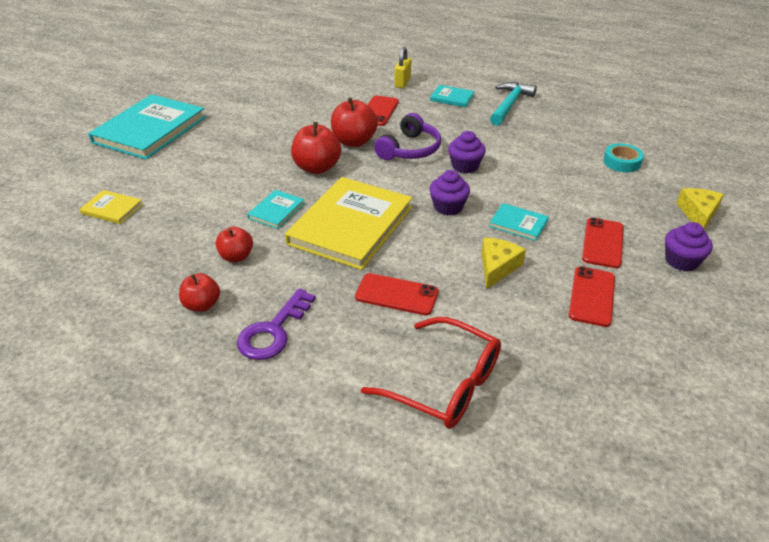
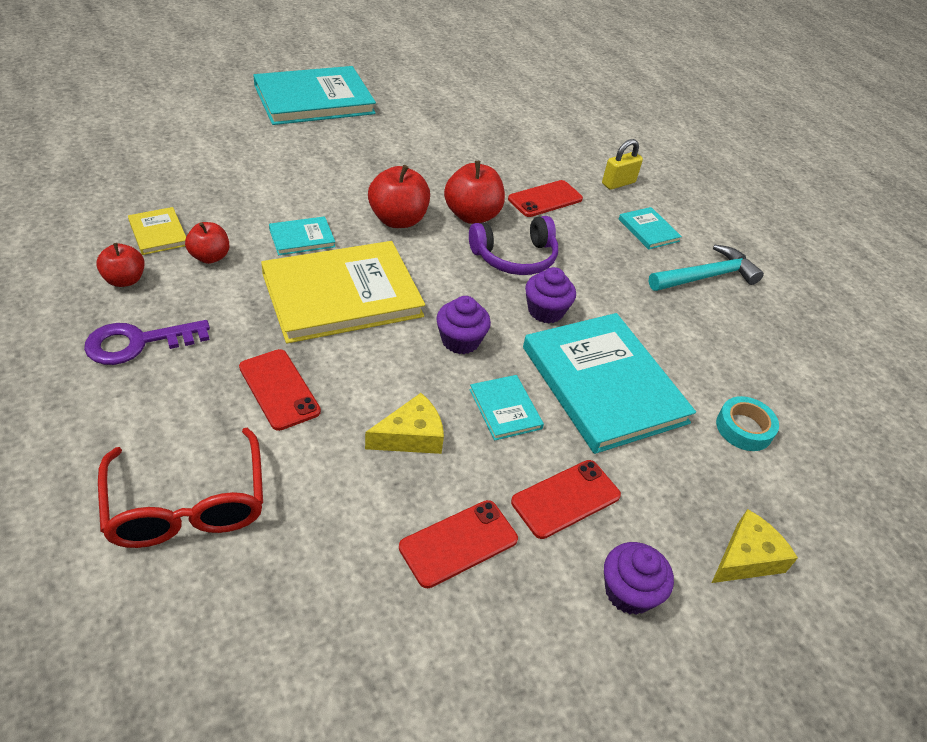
camera: 35 degrees right, 5 degrees up
yellow book [79,190,143,224] -> yellow book moved to [128,207,186,255]
none -> turquoise book [523,313,696,454]

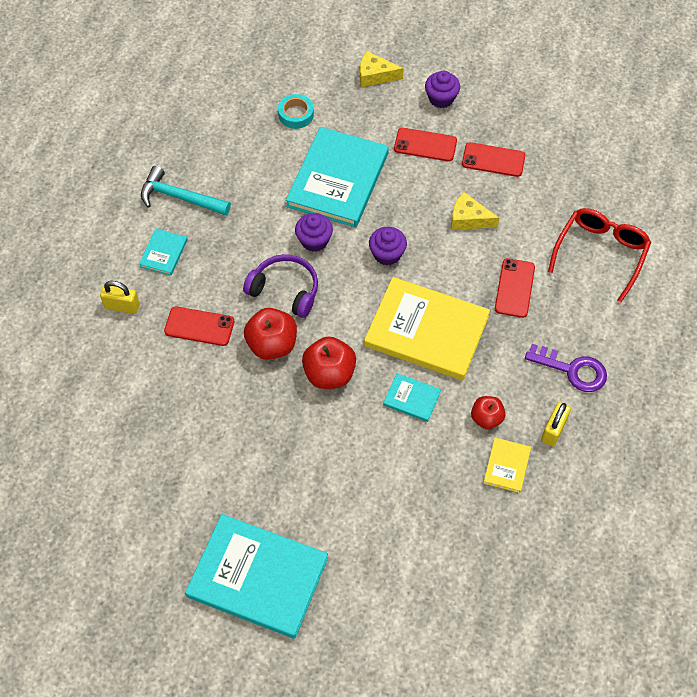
camera: 130 degrees left, 15 degrees up
red apple [96,243,145,287] -> yellow padlock [541,402,571,446]
turquoise book [470,375,544,440] -> none

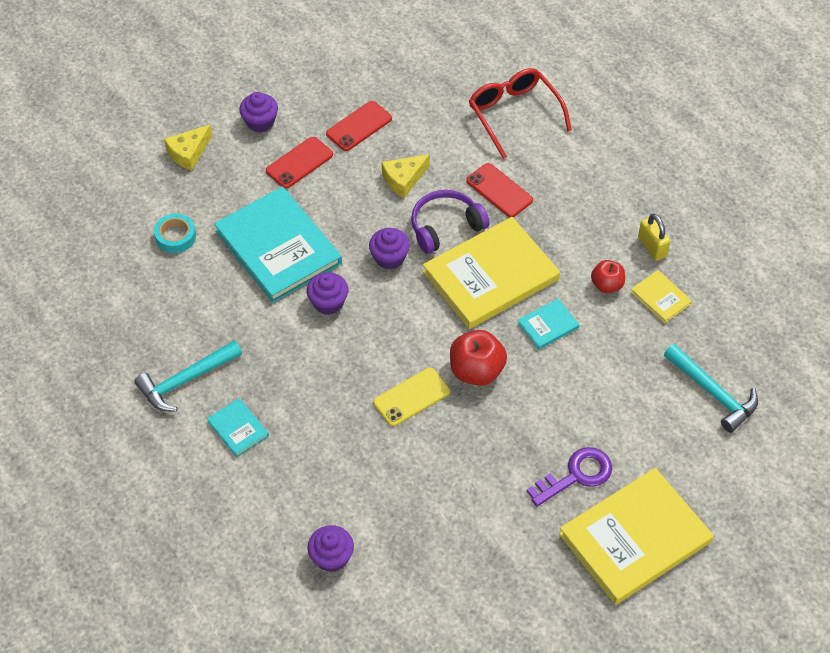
camera: 55 degrees left, 5 degrees down
yellow padlock [100,281,140,314] -> none
red phone [164,306,234,346] -> none
turquoise book [185,514,328,639] -> yellow book [559,468,714,605]
purple headphones [243,254,318,318] -> purple headphones moved to [411,190,490,254]
red apple [244,308,297,360] -> yellow phone [373,368,450,426]
purple key [525,344,607,392] -> purple key moved to [527,447,612,507]
none -> purple cupcake [307,525,354,572]
none -> turquoise hammer [664,344,758,433]

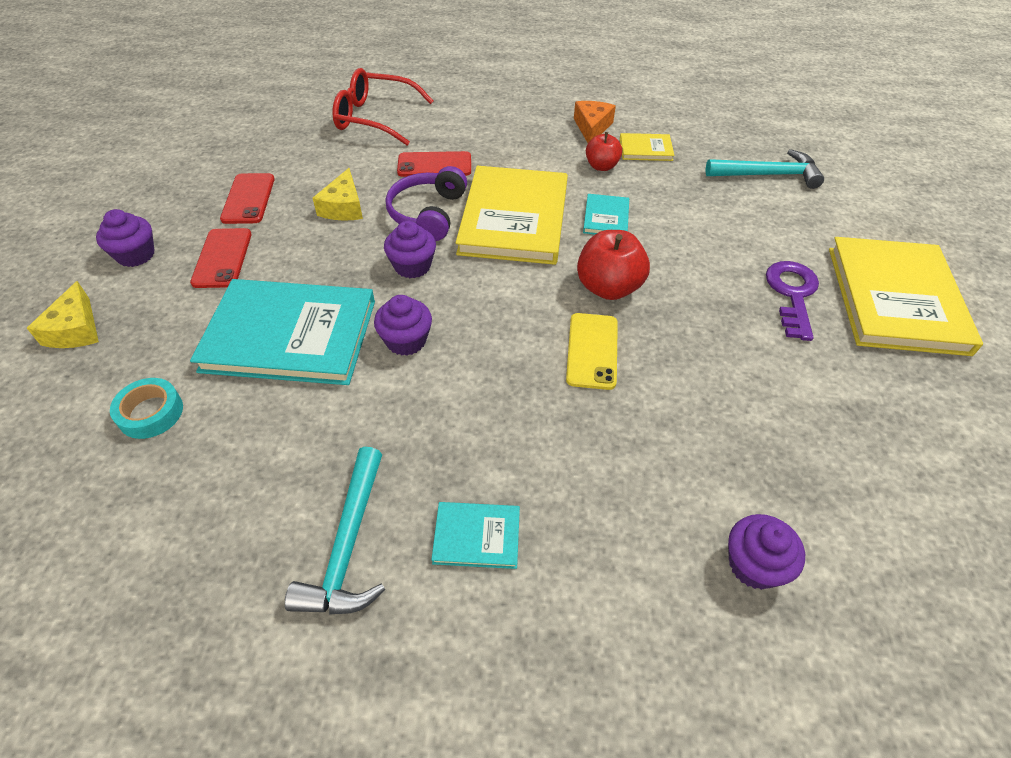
camera: 50 degrees left, 5 degrees down
yellow padlock [638,214,671,261] -> orange cheese [574,101,616,143]

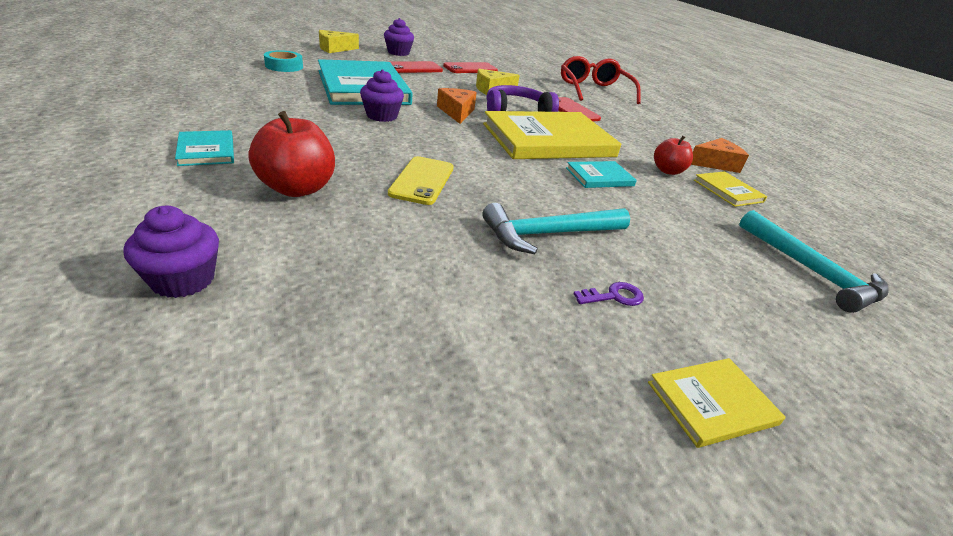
camera: 60 degrees right, 15 degrees down
turquoise hammer [285,447,385,615] -> turquoise hammer moved to [482,203,630,254]
purple cupcake [384,221,436,278] -> orange cheese [437,88,477,124]
yellow phone [566,313,618,390] -> yellow phone turned 60 degrees counterclockwise [388,156,453,205]
red apple [577,230,650,300] -> red apple moved to [248,111,335,197]
purple key [766,261,819,341] -> purple key [573,282,644,306], size x0.51
yellow book [829,237,983,356] -> yellow book [648,358,786,448], size x0.44

